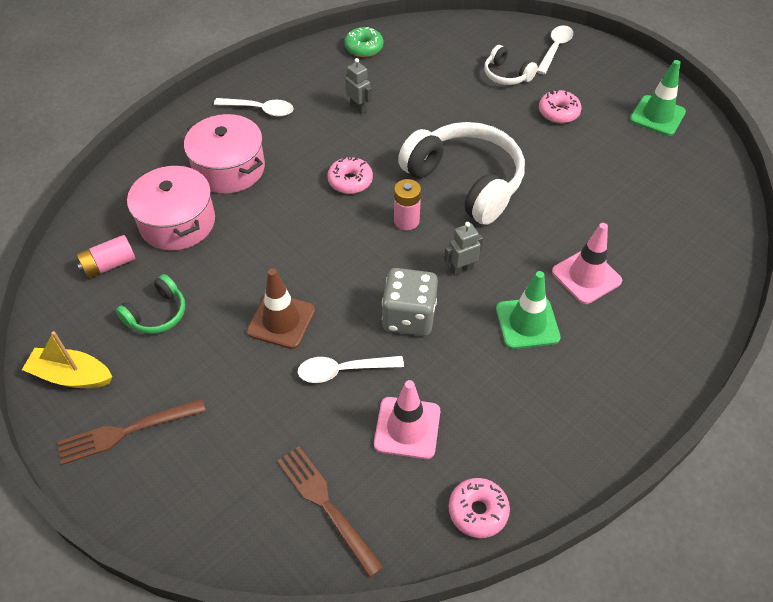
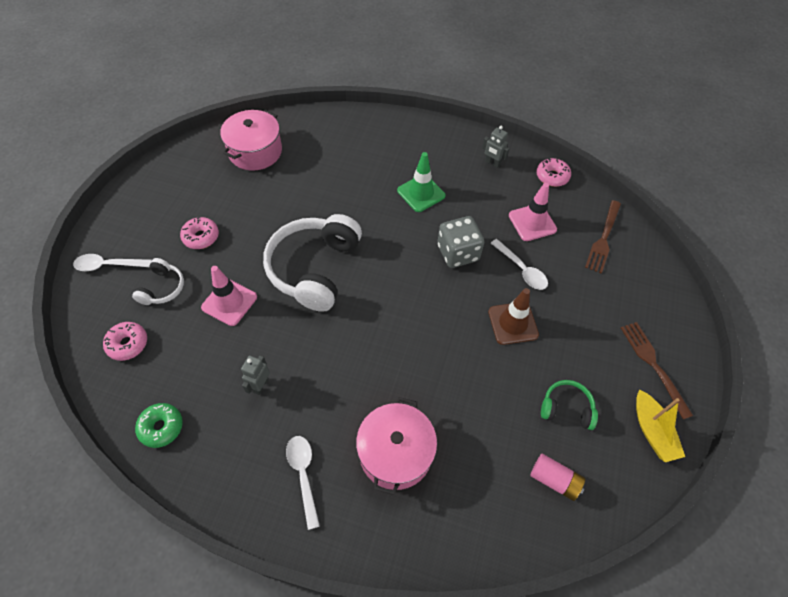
camera: 120 degrees left, 5 degrees up
brown fork [57,399,206,465] -> brown fork turned 150 degrees counterclockwise [621,322,693,419]
pink pot [127,166,215,251] -> pink pot moved to [220,110,282,171]
pink donut [327,156,373,194] -> pink donut moved to [103,322,147,361]
pink battery [394,179,421,230] -> none
grey robot [444,222,483,276] -> grey robot moved to [482,126,509,168]
pink traffic cone [552,223,622,304] -> pink traffic cone moved to [201,266,257,326]
green traffic cone [630,60,686,136] -> none

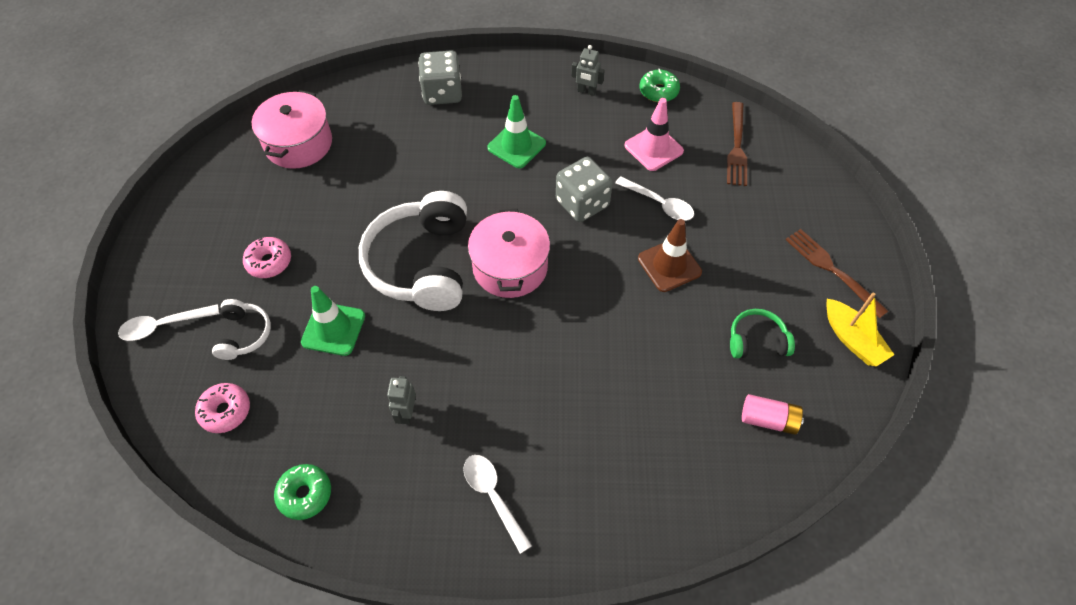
camera: 15 degrees left, 0 degrees up
pink traffic cone [201,266,257,326] -> green traffic cone [301,286,365,356]
pink pot [356,397,437,495] -> pink pot moved to [468,209,550,298]
pink donut [536,158,571,187] -> green donut [640,69,680,102]
none -> grey dice [418,50,462,105]

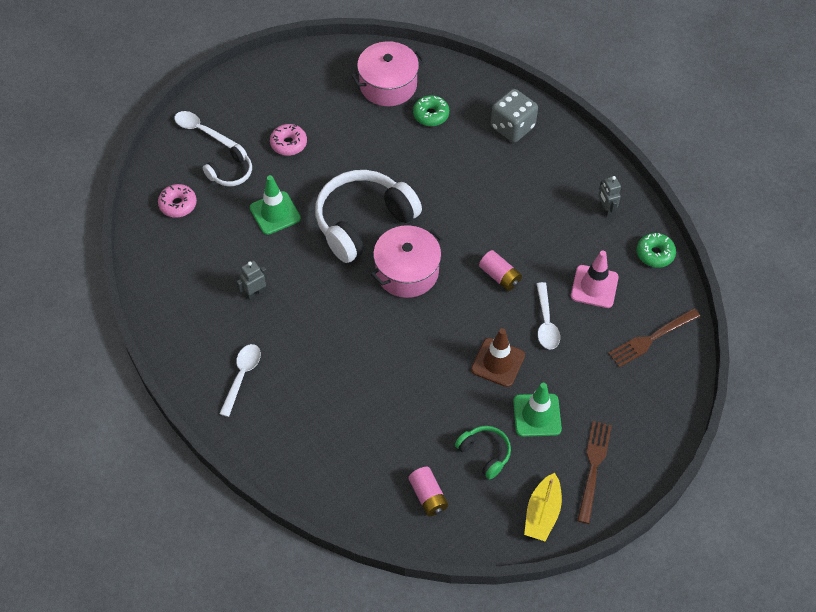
camera: 50 degrees right, 0 degrees up
green donut [274,464,331,520] -> green donut moved to [413,95,449,126]
green traffic cone [487,95,546,168] -> green traffic cone moved to [513,383,562,437]
grey dice [556,157,613,222] -> pink battery [479,250,522,291]

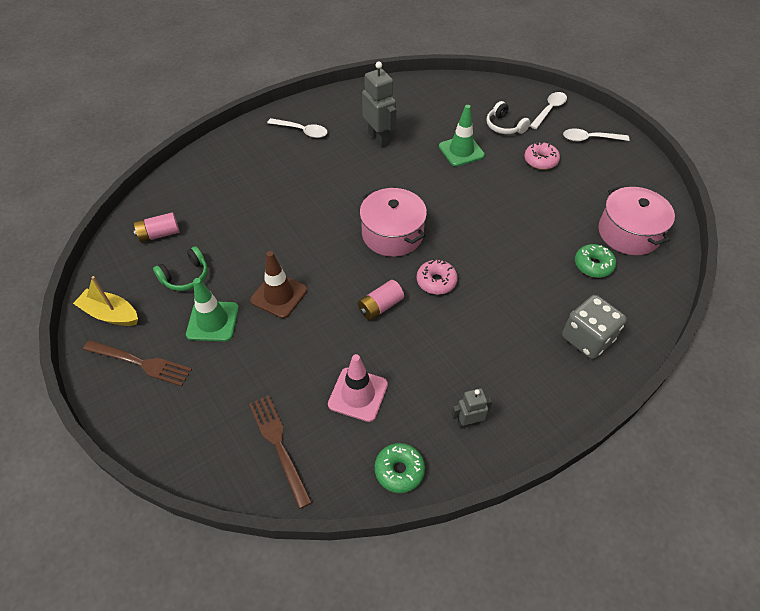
camera: 95 degrees right, 5 degrees down
pink donut [158,184,197,218] -> pink donut moved to [417,260,458,295]
grey robot [236,261,268,300] -> grey robot [362,62,396,148], size x1.76
white headphones [315,170,422,263] -> none
white spoon [536,282,560,350] -> white spoon moved to [563,128,629,141]

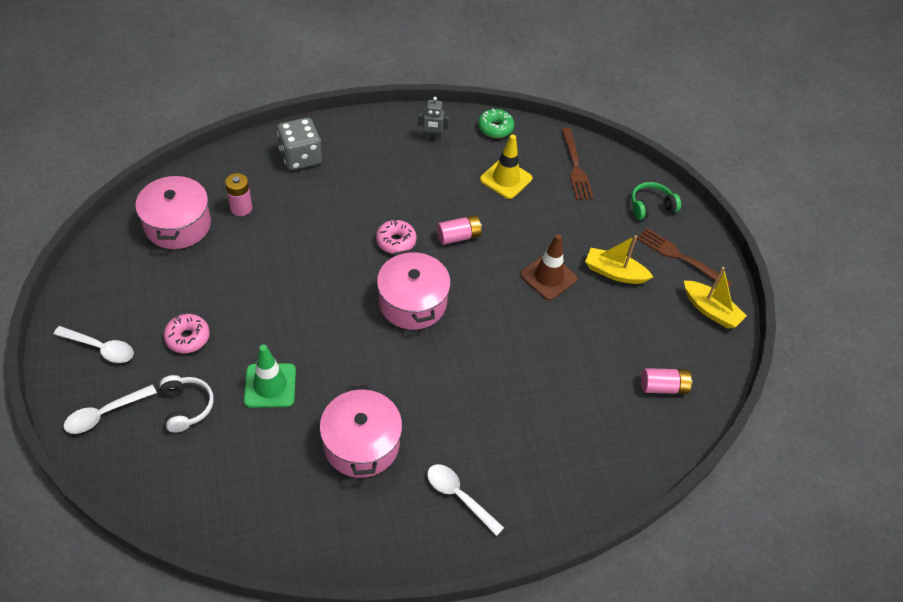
camera: 165 degrees left, 0 degrees up
green headphones [153,246,208,291] -> green headphones moved to [631,182,681,220]
green traffic cone [186,278,239,341] -> yellow boat [585,235,653,284]
pink traffic cone [328,354,388,422] -> yellow traffic cone [480,134,532,199]
grey robot [362,62,396,148] -> pink pot [320,385,402,478]
green donut [575,244,616,278] -> pink battery [225,173,252,216]

